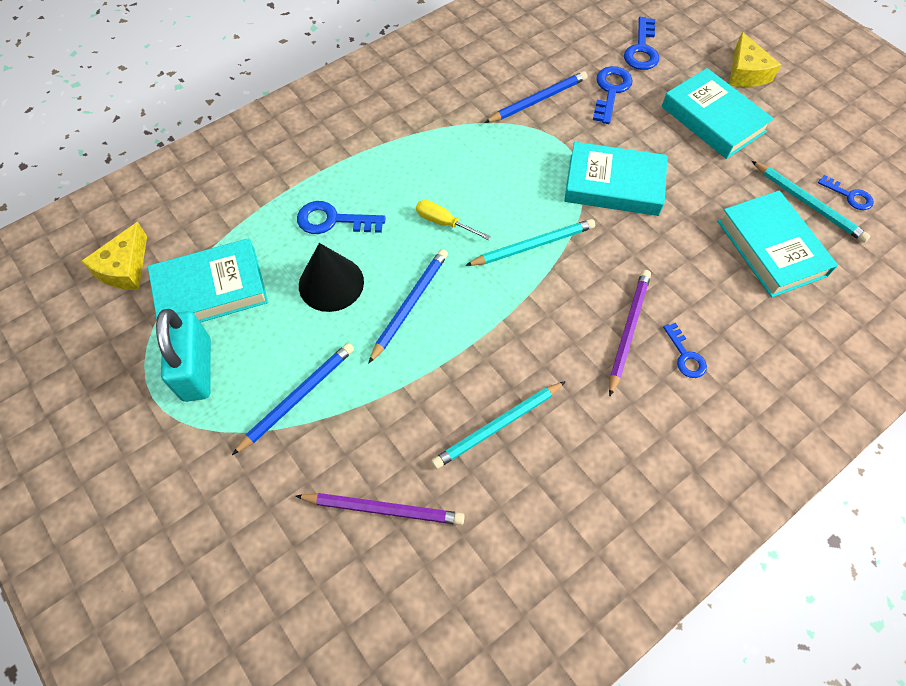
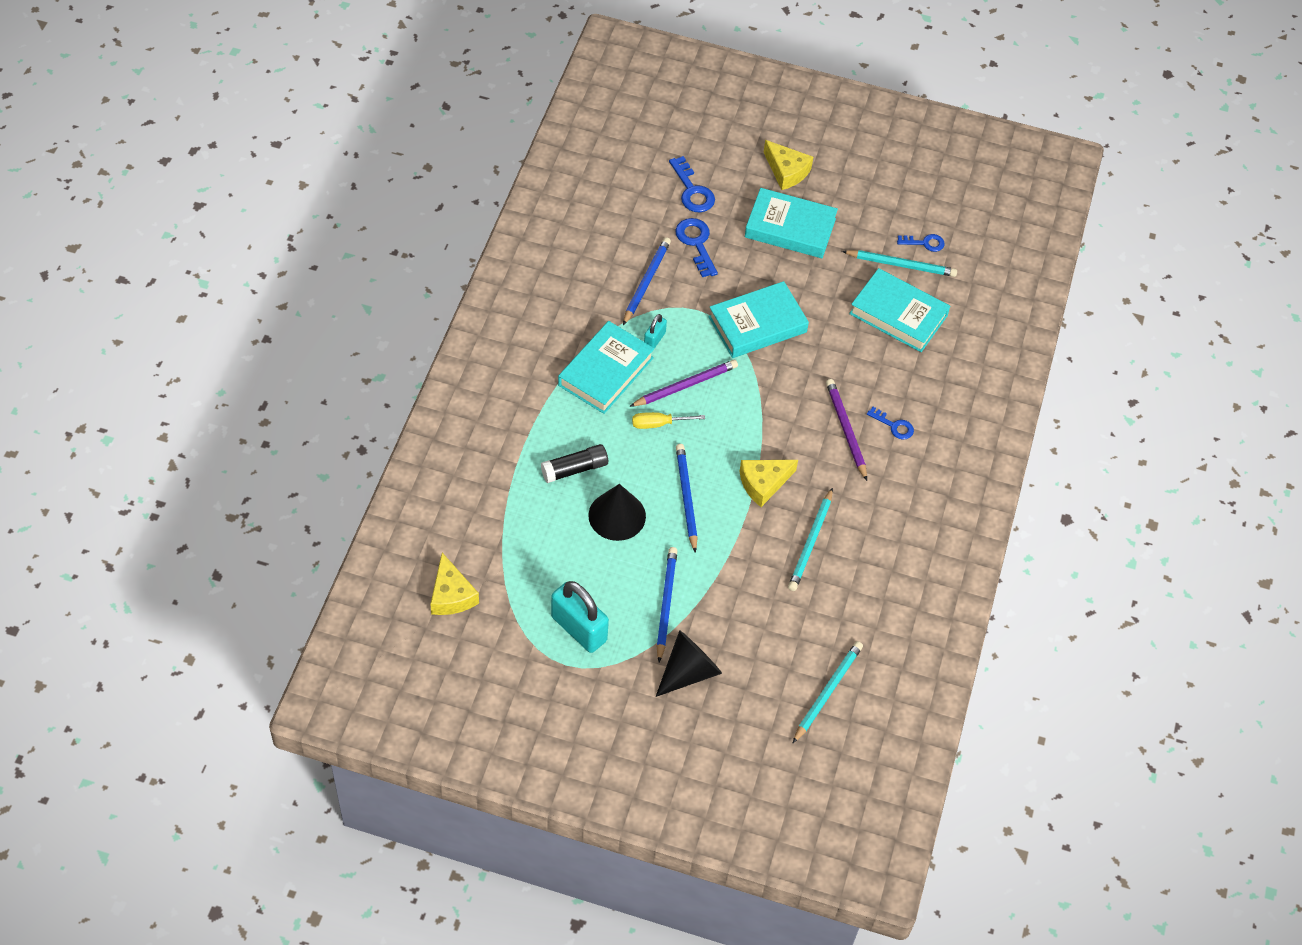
camera: 40 degrees left, 5 degrees down
turquoise book [148,238,268,323] -> turquoise book moved to [558,321,654,414]
purple pencil [296,493,465,525] -> purple pencil moved to [629,360,738,407]
blue key [297,201,386,234] -> black glue stick [541,444,608,483]
turquoise pencil [465,219,595,266] -> turquoise pencil moved to [793,641,863,743]
none -> turquoise padlock [644,314,667,349]
none -> black cone [656,630,722,697]
none -> yellow cheese [739,460,798,507]

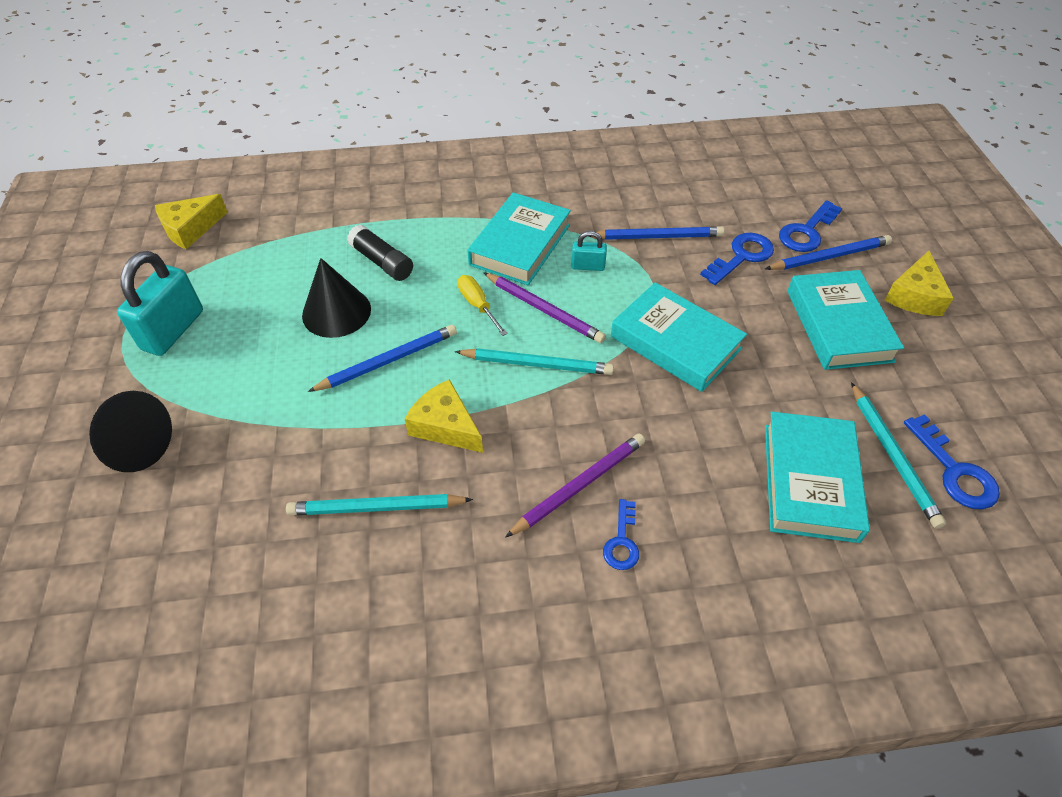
camera: 70 degrees right, 5 degrees down
turquoise book [558,321,654,414] -> turquoise book turned 75 degrees counterclockwise [467,192,571,285]
blue pencil [656,547,677,662] -> blue pencil moved to [765,235,892,270]
turquoise pencil [793,641,863,743] -> turquoise pencil moved to [455,348,614,375]
blue key [897,234,945,252] -> blue key [904,414,1000,509], size x1.56

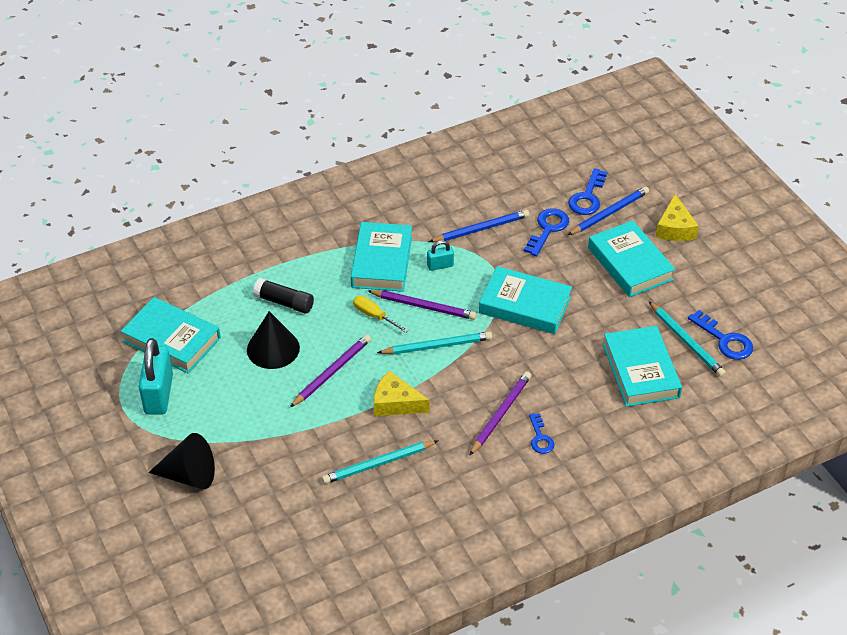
camera: 20 degrees left, 5 degrees down
yellow cheese [155,194,228,249] -> none
blue pencil [308,325,457,392] -> purple pencil [290,335,371,407]
none -> turquoise book [121,297,221,374]

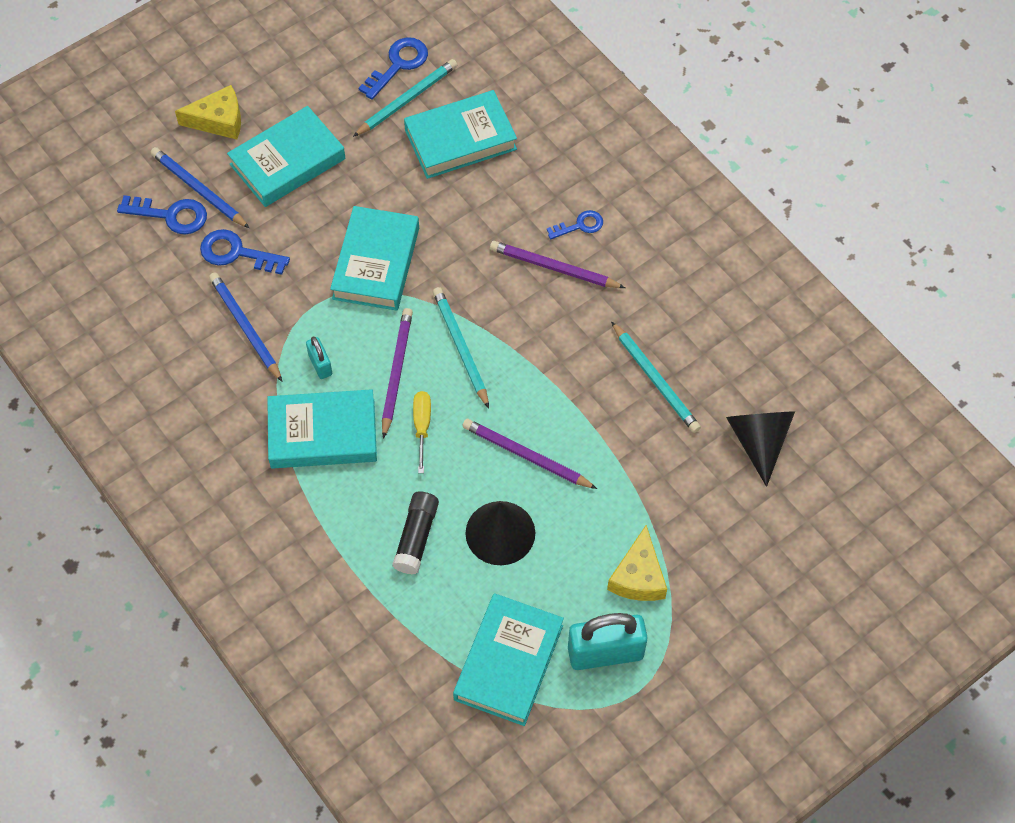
camera: 100 degrees left, 15 degrees up
black cone [148,433,215,490] -> black cone moved to [726,411,795,487]
yellow screwdriver [353,296,409,333] -> yellow screwdriver turned 150 degrees clockwise [413,391,431,473]
yellow cheese [374,371,430,416] -> yellow cheese moved to [607,525,667,601]

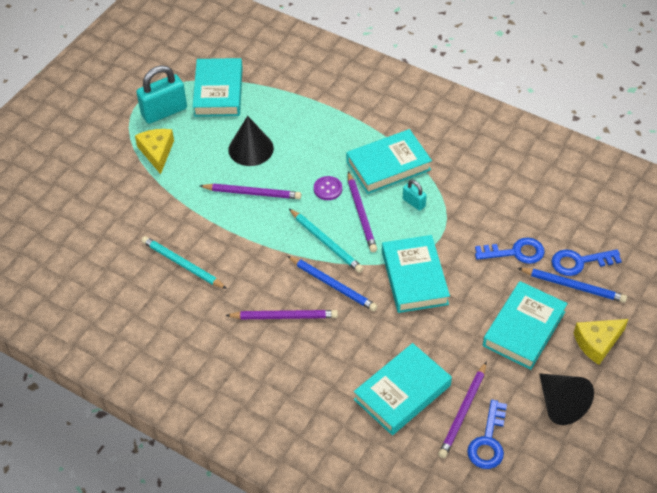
camera: 160 degrees right, 10 degrees down
blue pencil [209,272,282,382] -> blue pencil moved to [287,256,378,311]
turquoise pencil [353,59,457,137] -> purple pencil [438,361,487,458]
black glue stick [393,491,439,574] -> none
yellow screwdriver [413,391,431,473] -> purple button [314,176,342,200]
blue key [547,210,603,239] -> none
black cone [726,411,795,487] -> black cone moved to [539,373,594,425]

